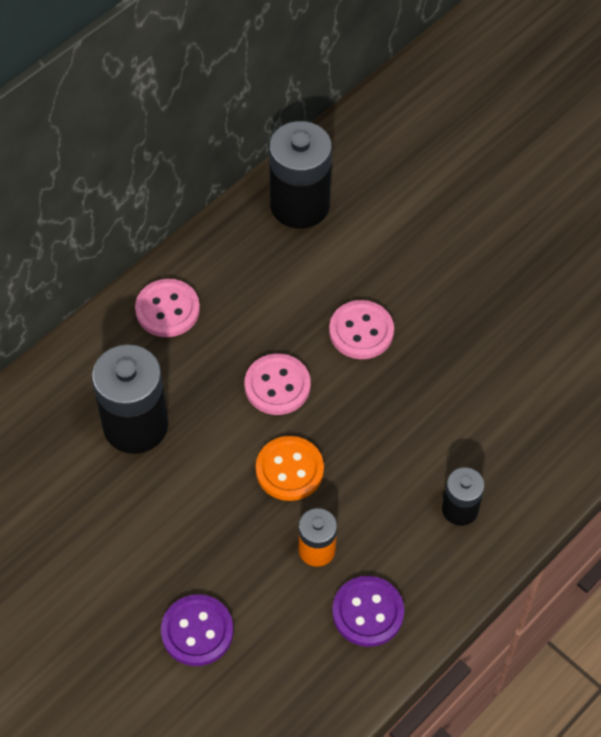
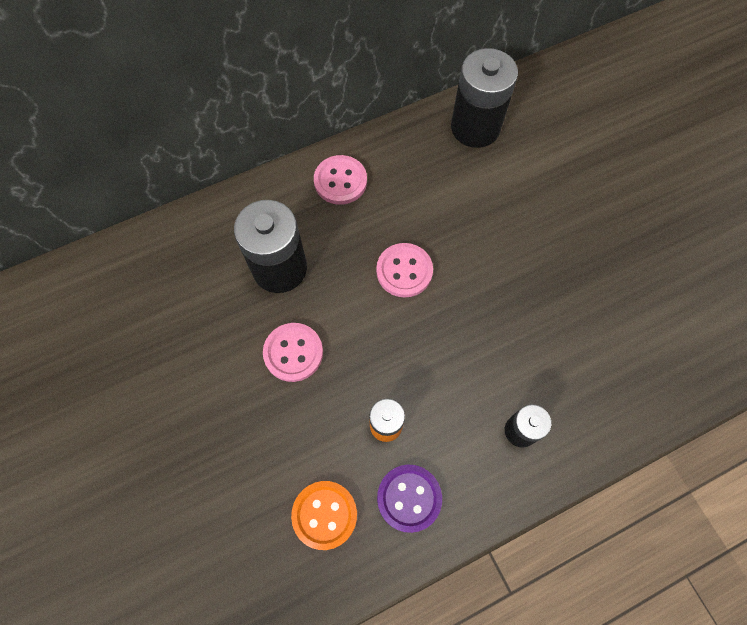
camera: 20 degrees right, 10 degrees up
purple button [161,594,233,666] -> none
orange button [256,436,324,501] -> orange button moved to [291,481,357,550]
pink button [329,300,394,359] -> pink button moved to [263,323,323,382]

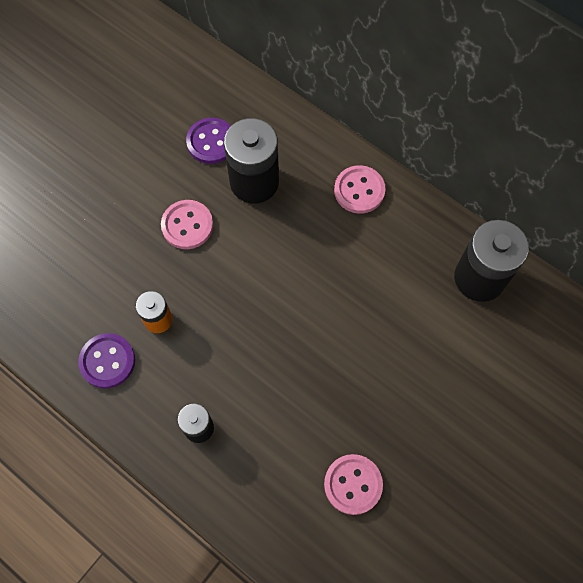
camera: 65 degrees right, 0 degrees up
orange button [291,481,357,550] -> none
pink button [376,243,433,297] -> pink button moved to [324,454,383,515]
none -> purple button [186,118,231,164]

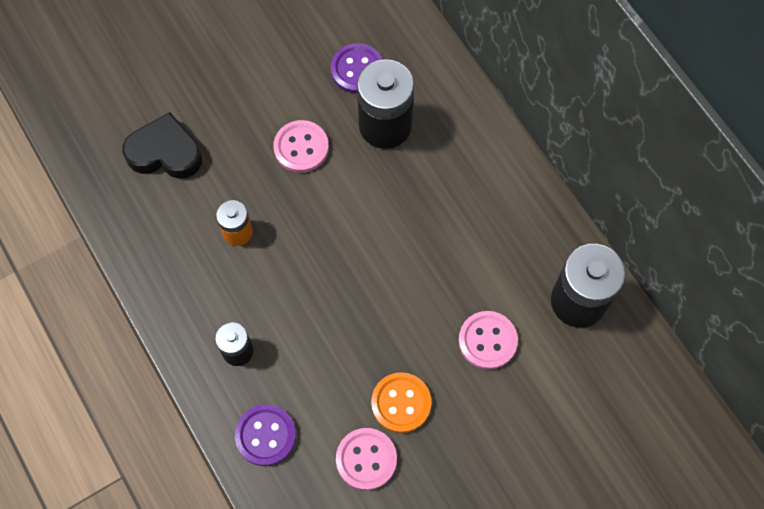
camera: 20 degrees right, 0 degrees up
purple button [78,333,135,389] -> purple button moved to [235,404,296,466]
pink button [334,165,386,214] -> pink button moved to [458,311,518,370]
none -> black heart [122,112,202,179]
none -> orange button [371,372,431,433]

